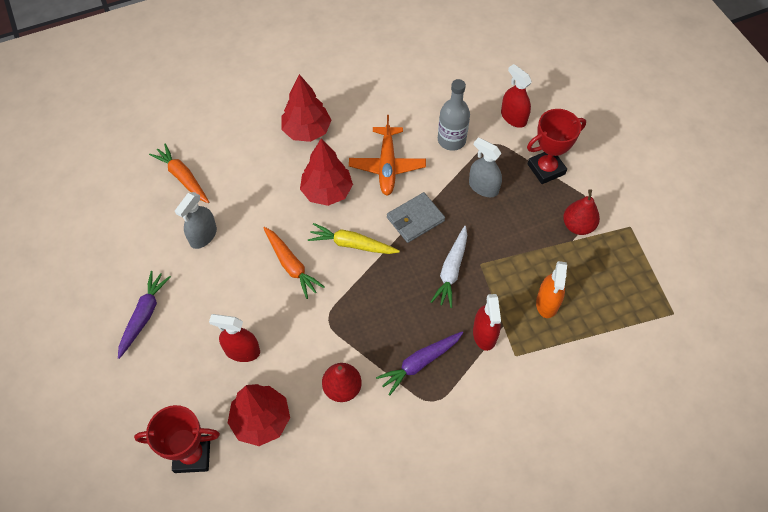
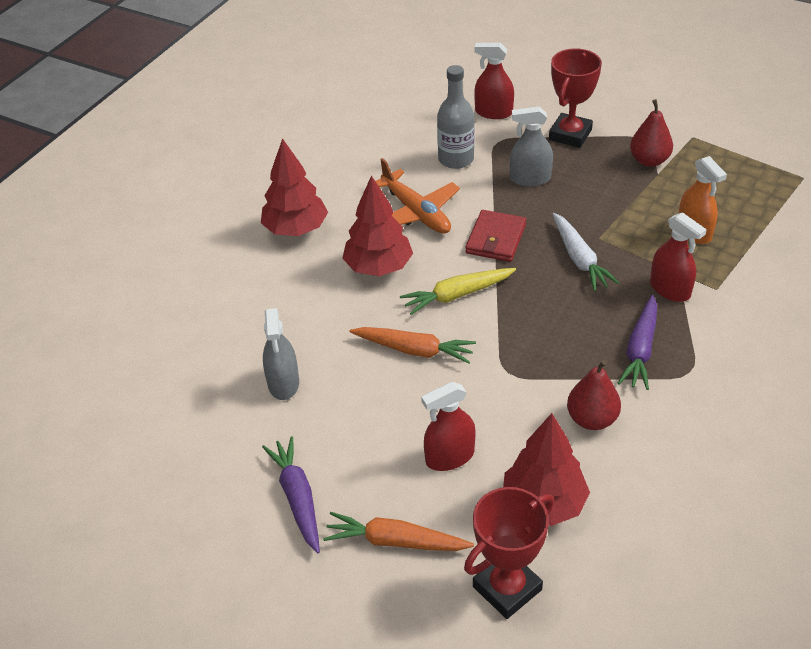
camera: 35 degrees left, 15 degrees down
orange carrot [149,144,209,203] -> orange carrot moved to [323,512,474,551]
grey wallet [387,192,445,243] -> red wallet [465,210,526,262]

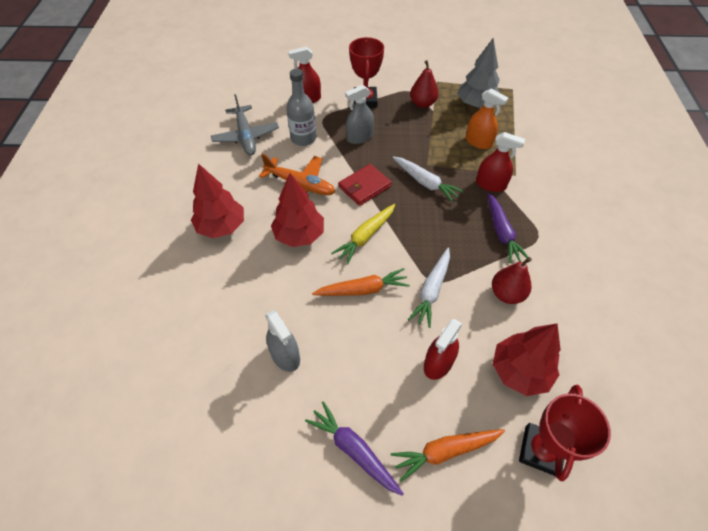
camera: 30 degrees left, 10 degrees up
red wallet [465,210,526,262] -> red wallet turned 60 degrees clockwise [338,164,392,206]
none -> grey plane [211,94,279,155]
none -> white carrot [408,248,450,328]
none -> grey tree [457,38,500,108]

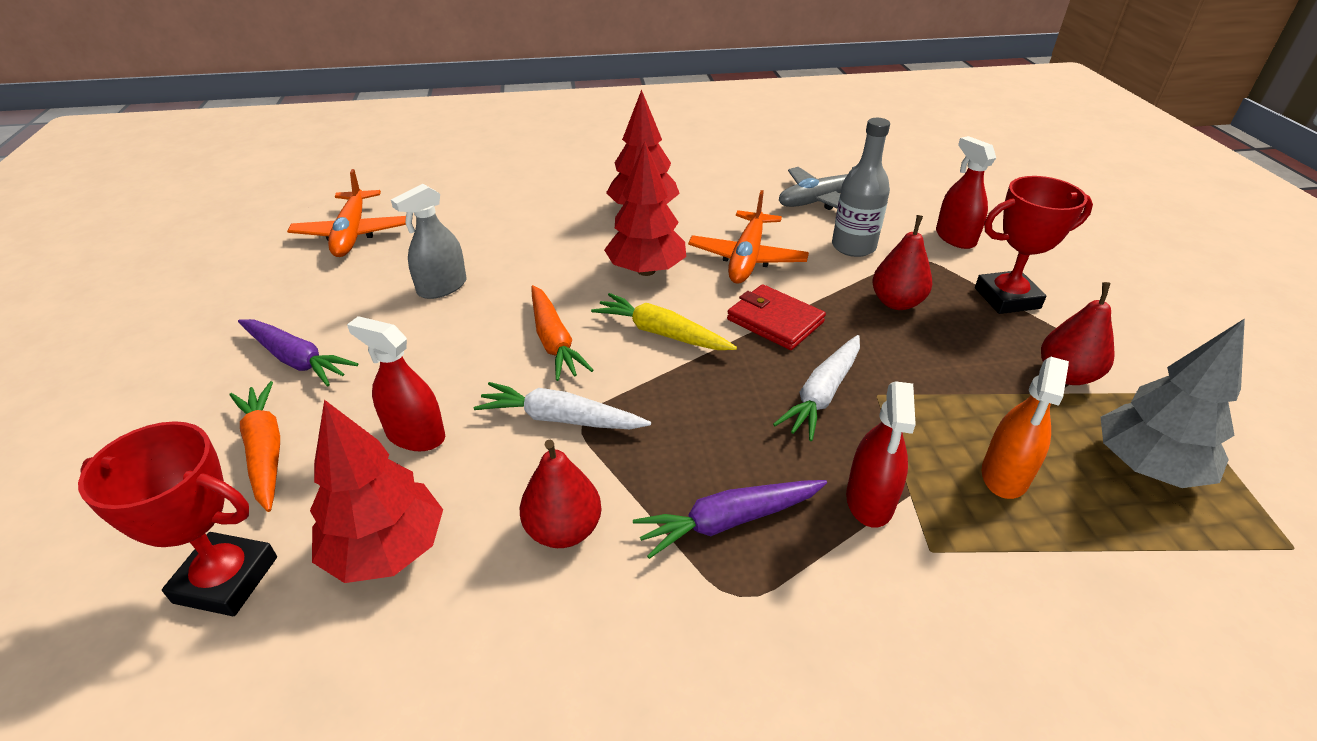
camera: 80 degrees right, 15 degrees down
purple carrot [305,401,404,496] -> purple carrot turned 90 degrees clockwise [238,319,358,386]
grey spray bottle [345,85,374,144] -> red pear [873,215,933,310]
none -> orange plane [287,169,406,257]

